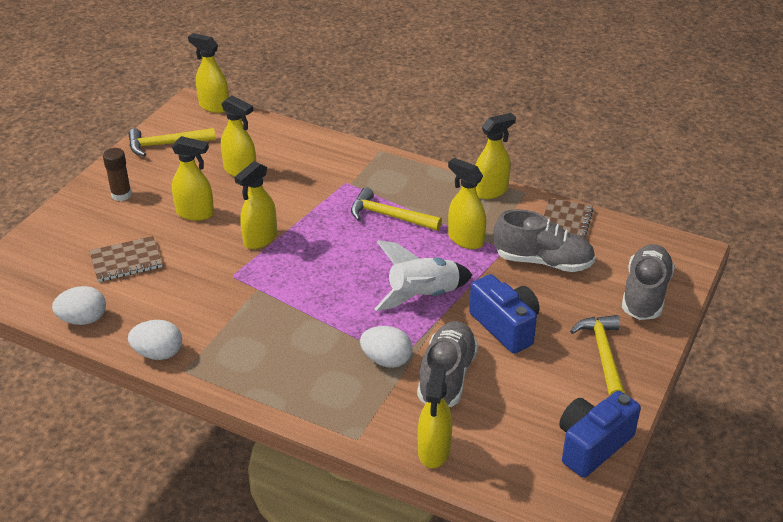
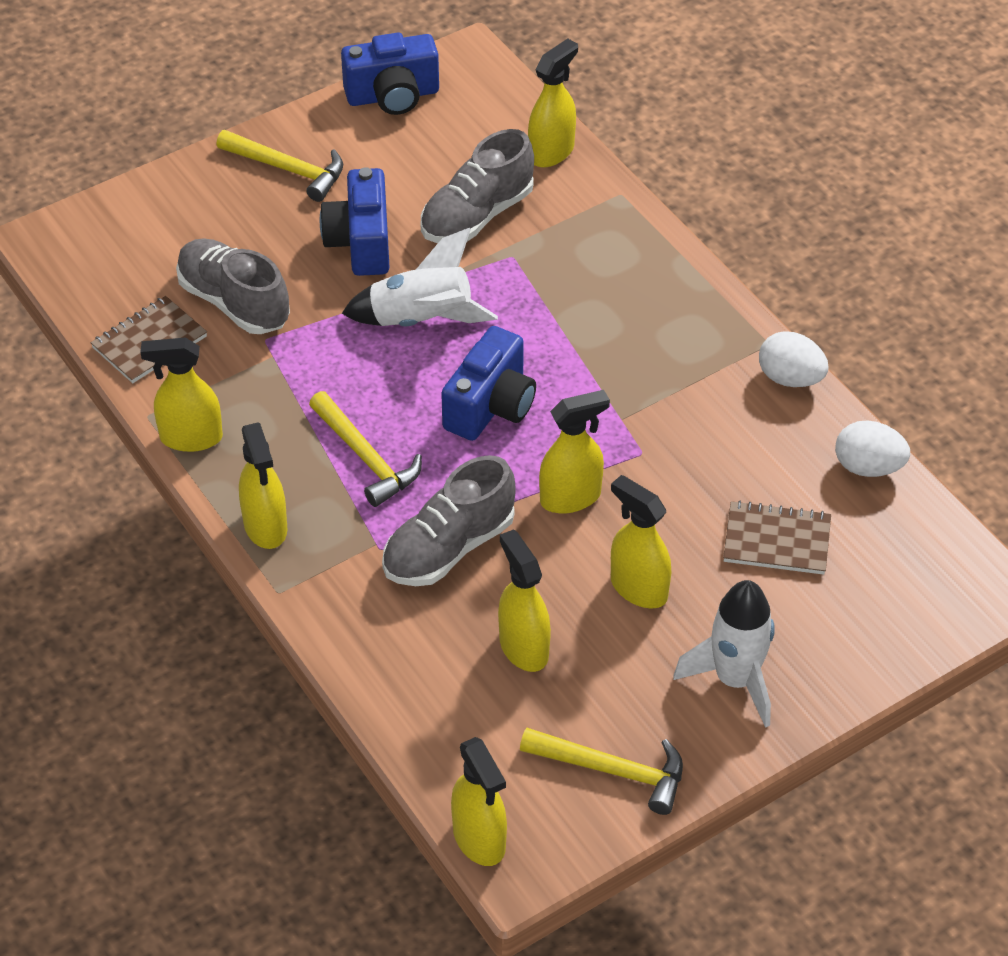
camera: 150 degrees left, 10 degrees up
brown glue stick [103,148,132,201] -> white rocket [673,580,775,728]
white egg [360,326,413,368] -> none
yellow spray bottle [448,158,486,249] -> yellow spray bottle moved to [239,422,287,549]
yellow hammer [570,315,625,396] -> yellow hammer turned 90 degrees counterclockwise [216,130,343,202]
grey shoe [622,244,675,320] -> grey shoe moved to [382,455,516,586]
none -> blue camera [441,326,536,441]

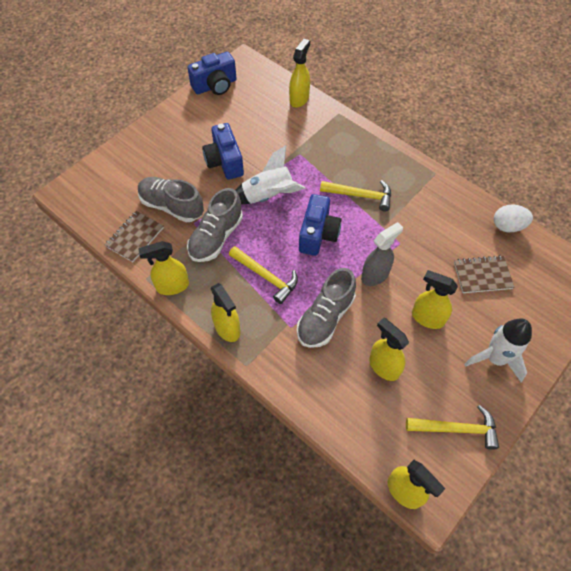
camera: 15 degrees left, 10 degrees up
yellow hammer [216,130,343,202] -> yellow hammer moved to [320,180,391,211]
grey shoe [421,129,534,243] -> grey shoe moved to [187,188,243,262]
yellow spray bottle [539,390,610,514] -> grey spray bottle [361,222,403,286]
white egg [759,331,829,387] -> none

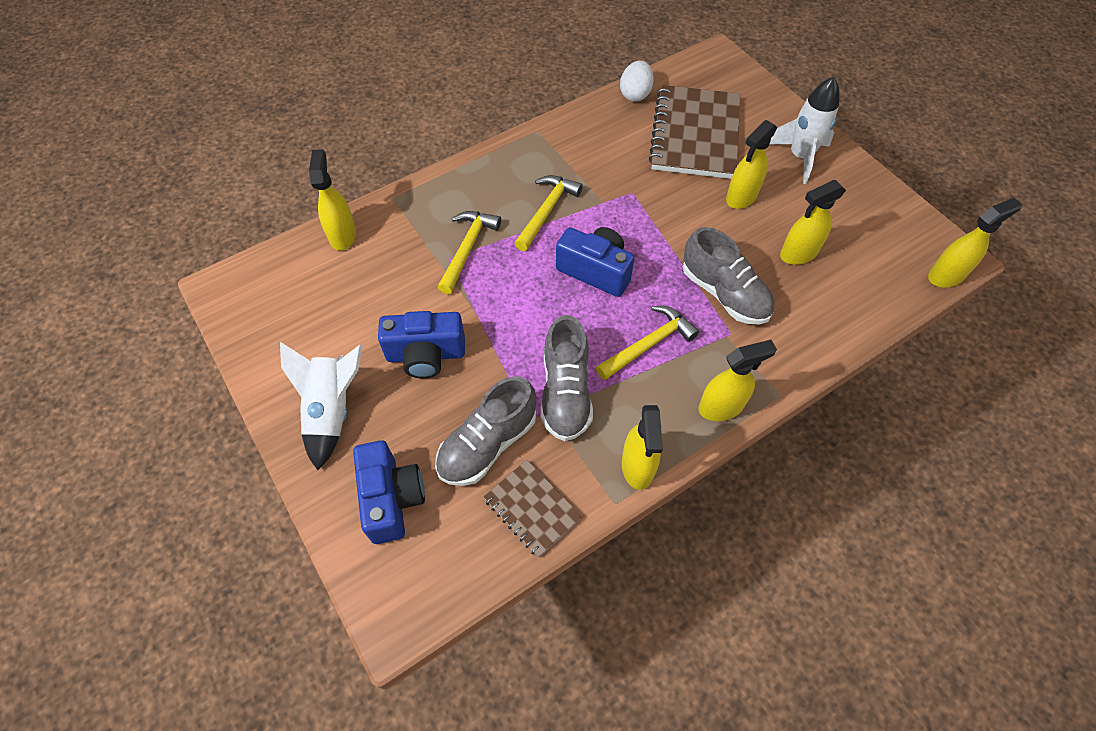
camera: 75 degrees left, 0 degrees up
blue camera [187,52,237,95] -> blue camera moved to [353,440,425,544]
grey shoe [187,188,243,262] -> grey shoe turned 45 degrees clockwise [541,315,593,441]
white rocket [235,145,305,204] -> white rocket moved to [280,342,363,470]
yellow spray bottle [289,39,310,108] -> yellow spray bottle turned 45 degrees clockwise [309,149,356,251]
grey spray bottle [361,222,403,286] -> none
yellow hammer [406,405,499,450] -> yellow hammer moved to [438,211,501,294]
brown notebook [454,255,514,293] -> brown notebook [649,85,740,179], size x1.88

